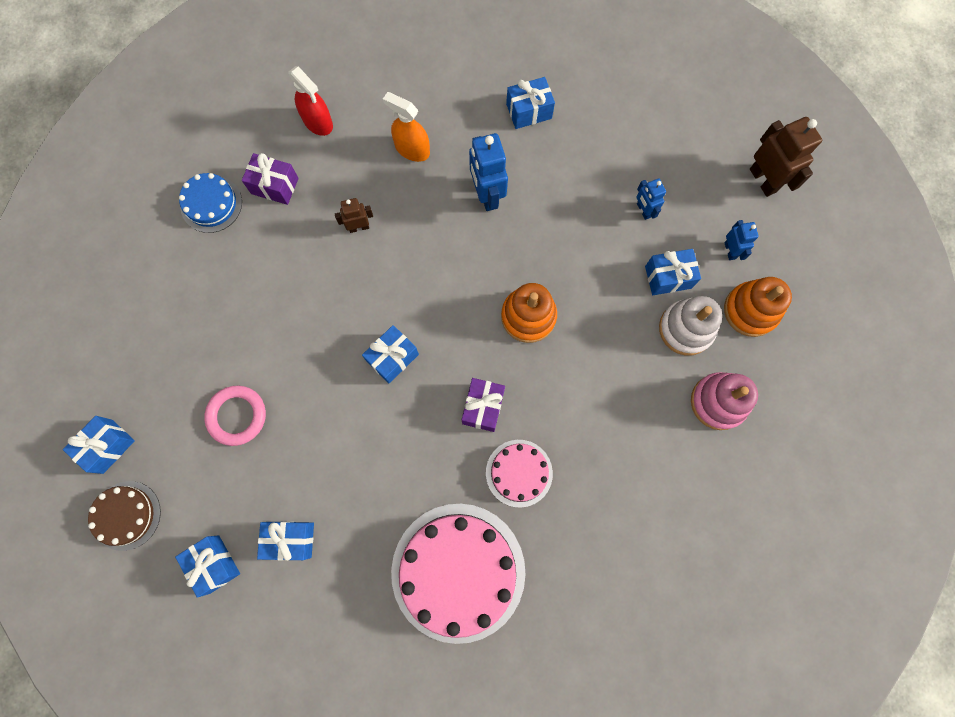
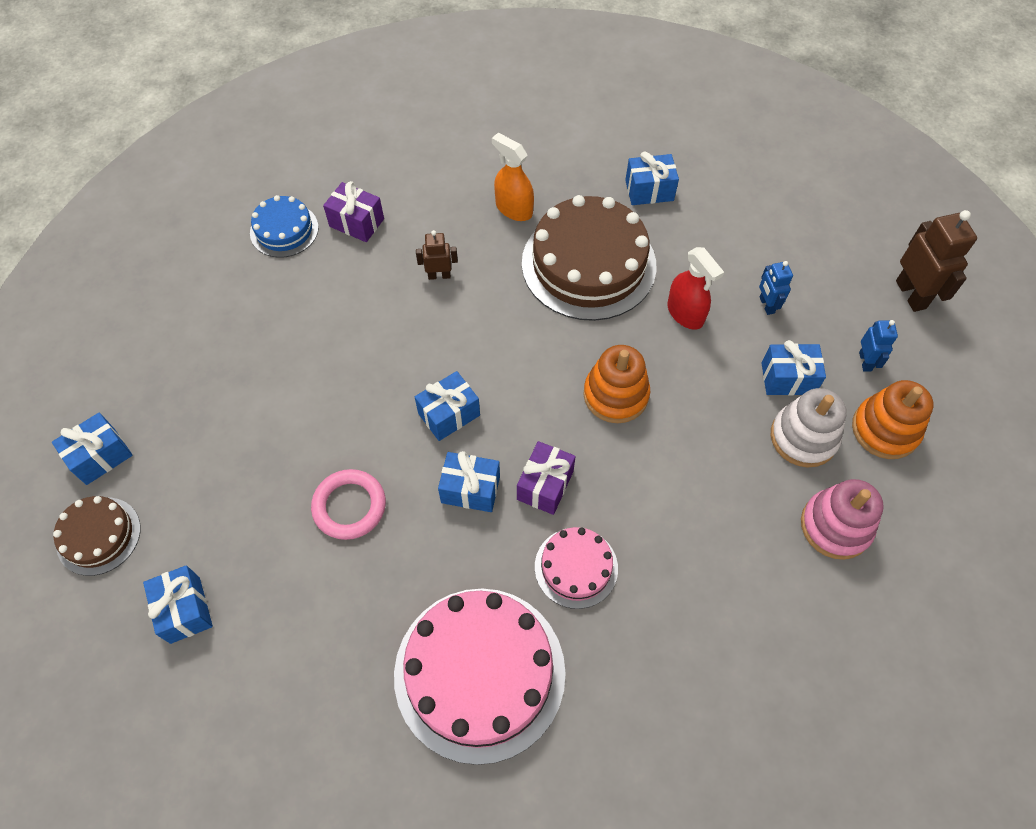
camera: 10 degrees right, 15 degrees down
pink ring [204,386,266,446] -> pink ring moved to [311,469,386,540]
blue gift [257,522,314,561] -> blue gift moved to [438,451,500,512]
red spray bottle [288,66,333,136] -> red spray bottle moved to [667,247,724,330]
blue robot [469,133,508,211] -> brown cake [522,195,656,321]

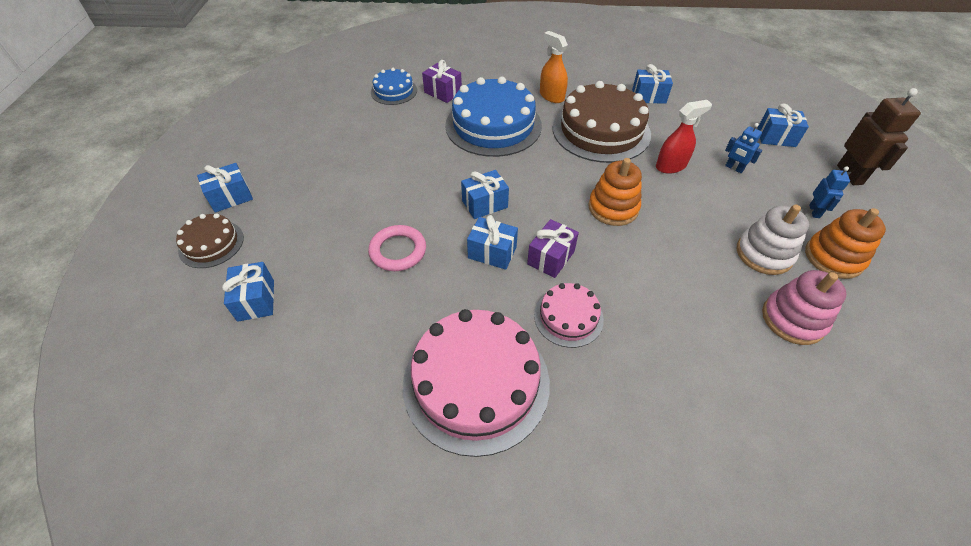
camera: 10 degrees right, 10 degrees down
brown robot [416,230,458,280] -> blue cake [445,77,542,157]
red spray bottle [667,247,724,330] -> red spray bottle turned 90 degrees counterclockwise [656,100,712,174]
blue robot [759,261,793,315] -> blue robot turned 45 degrees counterclockwise [725,123,762,173]
blue gift [762,340,826,395] -> blue gift moved to [757,103,809,147]

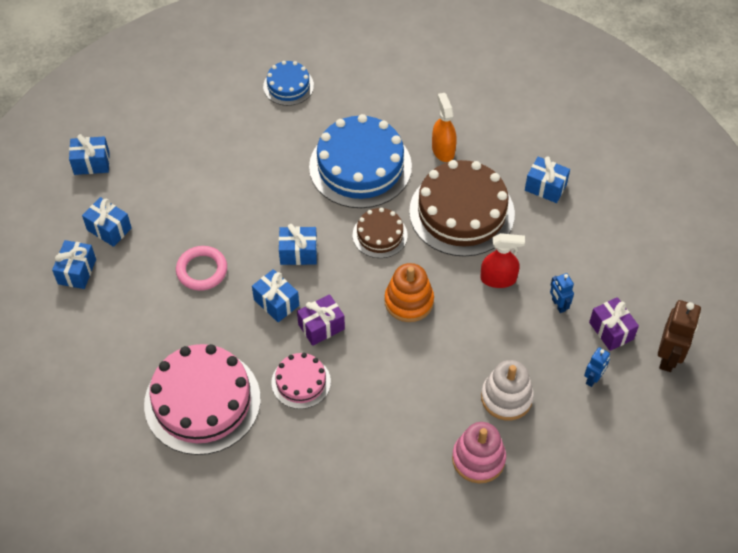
camera: 25 degrees right, 5 degrees up
brown cake [176,213,244,268] -> brown cake moved to [353,207,407,258]
purple gift [422,60,462,103] -> purple gift moved to [589,297,639,351]
blue gift [757,103,809,147] -> blue gift moved to [82,197,132,247]
orange stacking toy [805,208,886,279] -> none

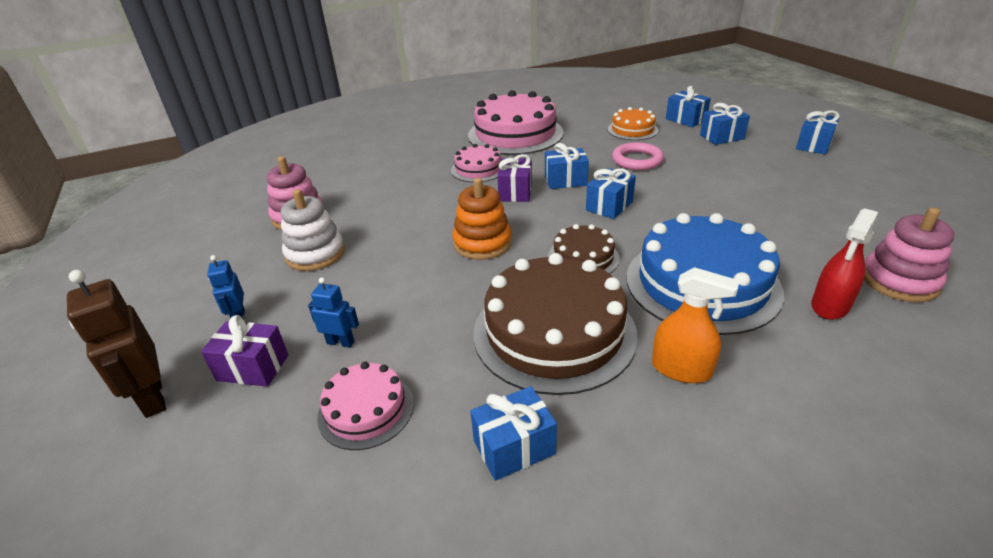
camera: 130 degrees right, 20 degrees down
blue cake [263,61,314,106] -> pink stacking toy [864,207,954,302]
red spray bottle [480,233,525,288] -> red spray bottle moved to [811,208,878,320]
none -> pink cake [317,362,414,450]
none -> orange cake [608,107,658,140]

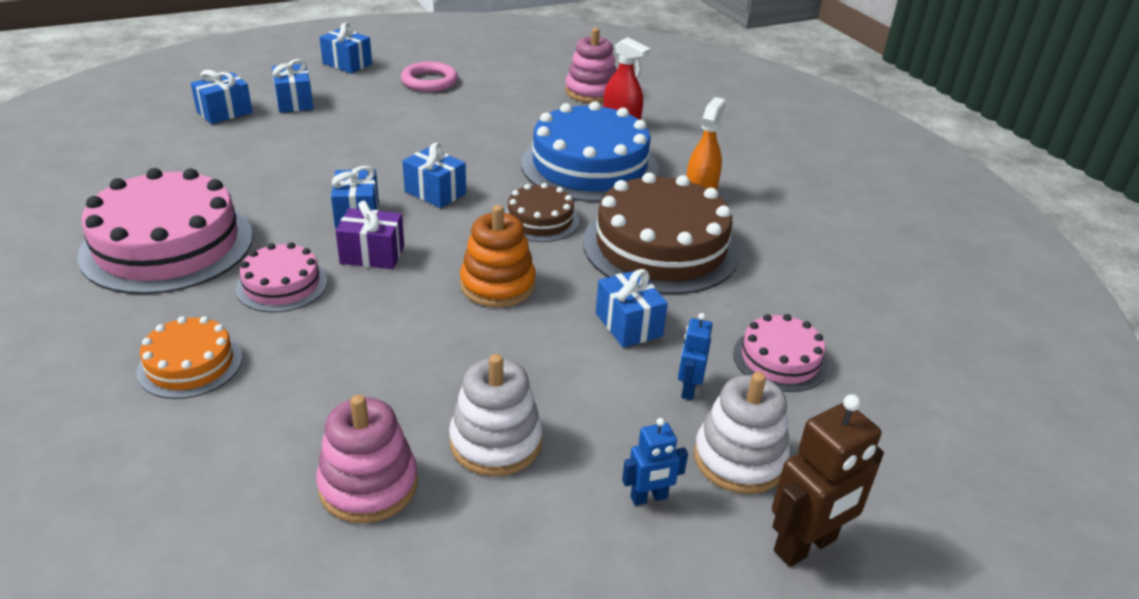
camera: 95 degrees left, 0 degrees up
purple gift [201,315,288,387] -> white stacking toy [694,372,790,494]
blue gift [470,386,557,481] -> blue gift moved to [596,269,668,348]
orange cake [608,107,658,140] -> orange cake moved to [137,316,242,399]
pink ring [612,142,664,170] -> pink ring moved to [401,62,458,92]

